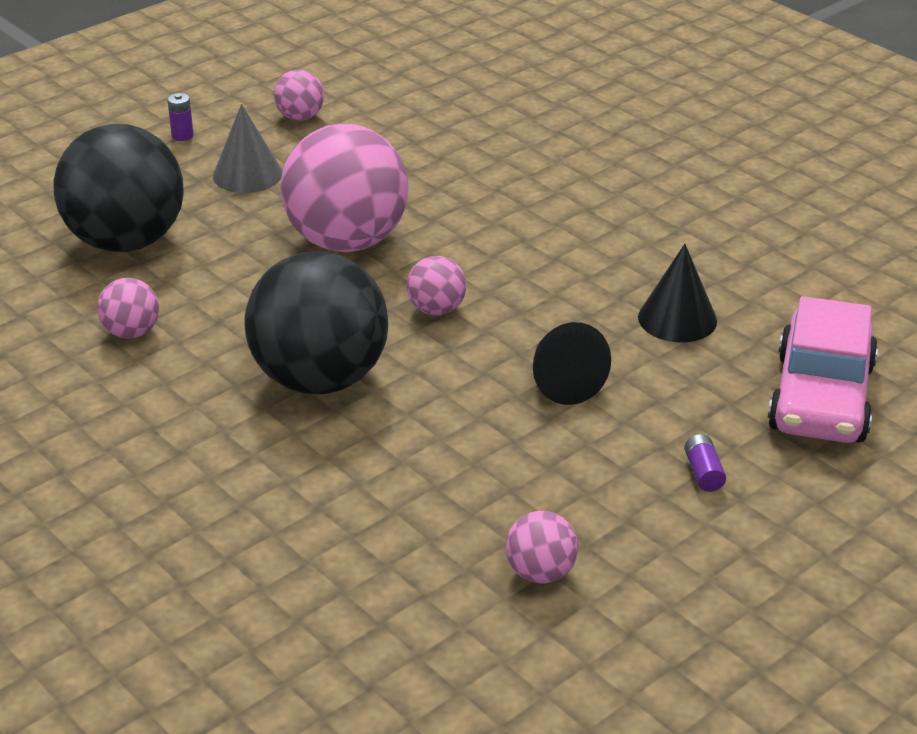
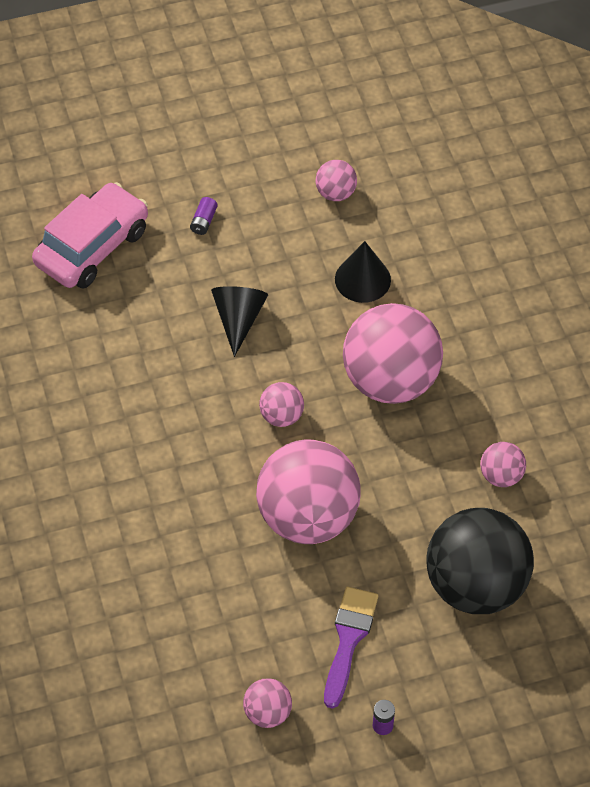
camera: 155 degrees left, 20 degrees up
grey cone [213,104,282,193] -> purple brush [324,587,378,709]
black ball [244,252,388,394] -> pink ball [343,303,443,404]
black cone [638,244,717,342] -> black cone moved to [335,241,391,303]

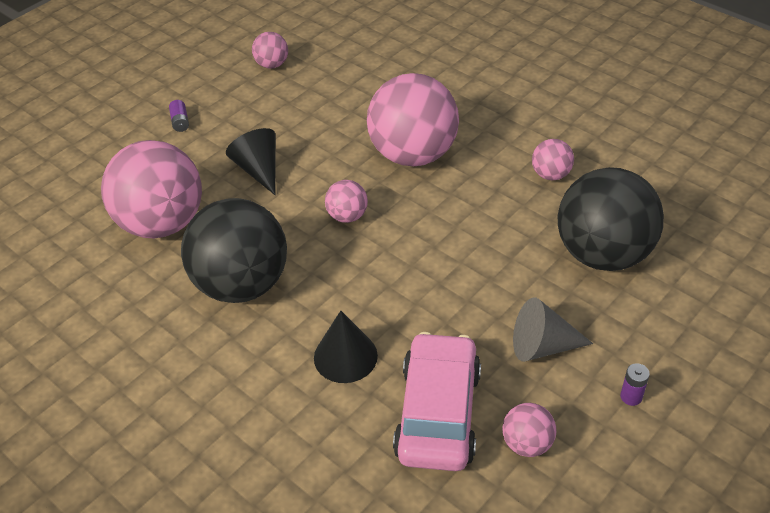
camera: 30 degrees left, 10 degrees down
pink car [32,182,148,289] -> pink car moved to [393,332,481,471]
pink ball [256,440,361,544] -> pink ball moved to [101,140,202,238]
purple brush [324,587,378,709] -> grey cone [513,297,593,362]
black cone [335,241,391,303] -> black cone moved to [314,311,378,383]
none -> black ball [181,198,287,303]

